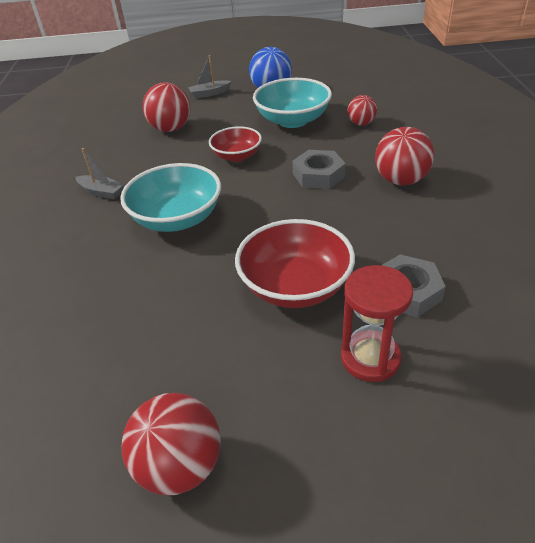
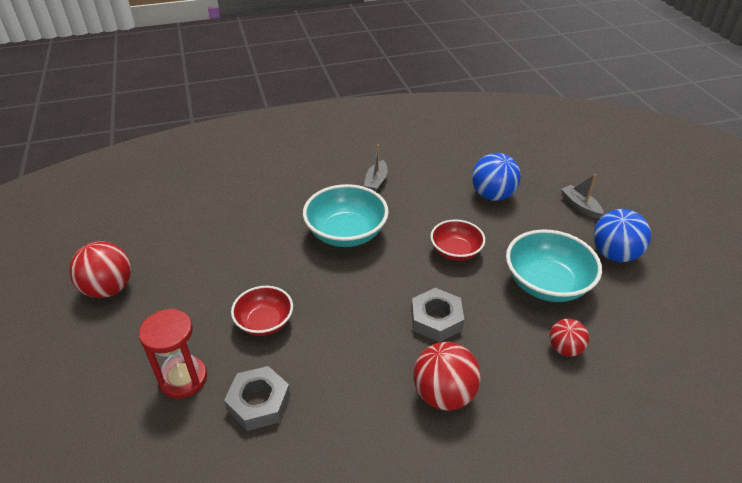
camera: 75 degrees right, 0 degrees up
red ball [143,83,190,132] -> blue ball [472,153,521,201]
red bowl [235,219,355,308] -> red bowl [231,286,293,336], size x0.63

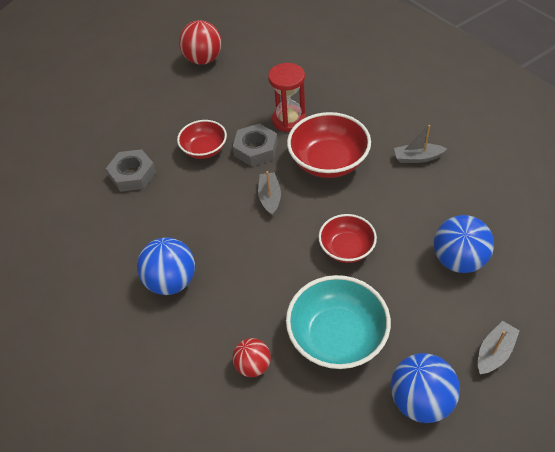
camera: 75 degrees right, 10 degrees up
red hourglass [139,309,207,399] -> red hourglass moved to [268,63,306,132]
turquoise bowl [303,184,389,247] -> red bowl [287,112,371,178]
grey nut [411,288,464,342] -> grey nut moved to [233,124,278,166]
red ball [413,342,481,410] -> blue ball [137,237,195,295]
none -> grey boat [258,171,281,216]

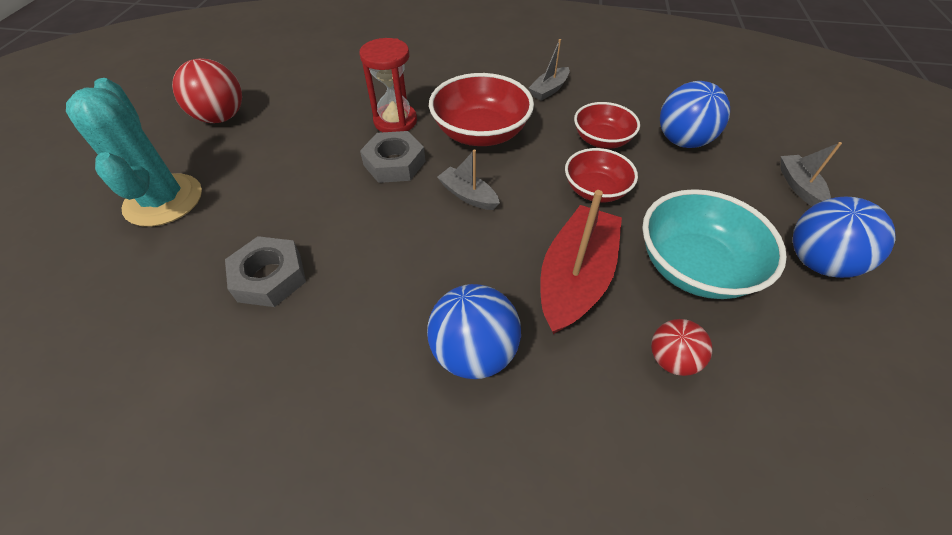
camera: 50 degrees left, 0 degrees up
red bowl [177,120,227,159] -> red bowl moved to [574,102,640,149]
none -> turquoise cactus [66,78,202,227]
none -> red boat [540,190,622,334]

